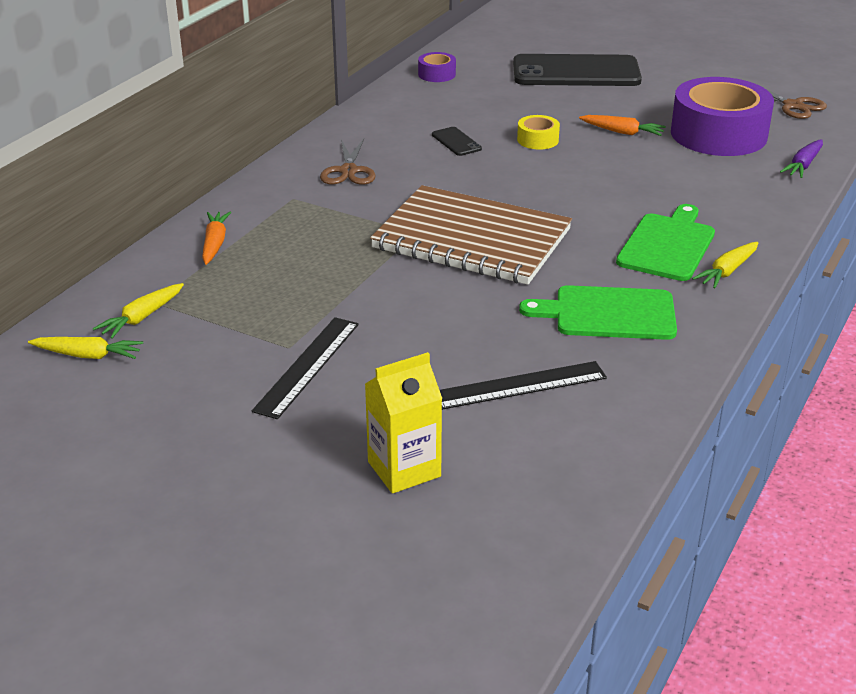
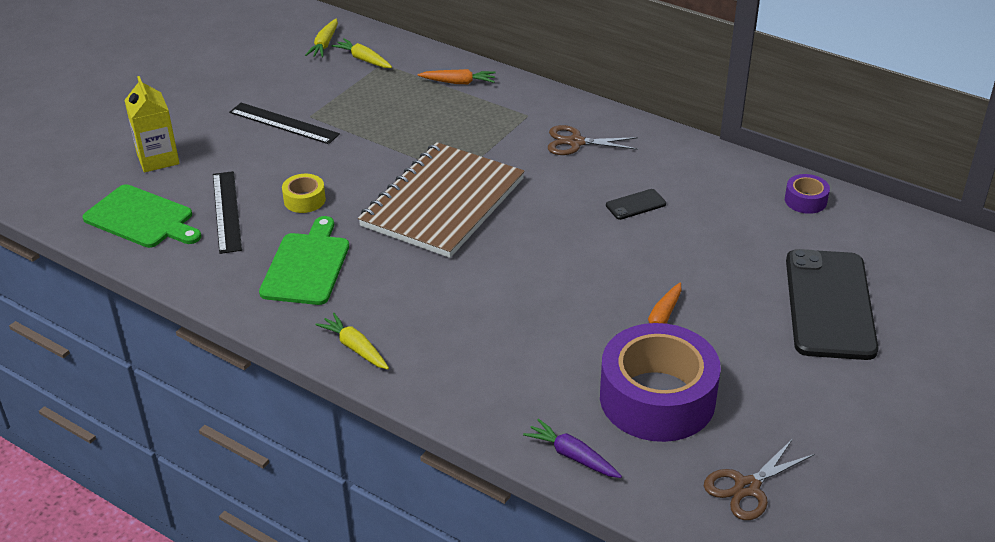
camera: 95 degrees right, 5 degrees up
yellow tape [517,115,560,150] -> yellow tape moved to [282,174,326,213]
green cutting board [616,204,715,281] -> green cutting board moved to [82,184,201,248]

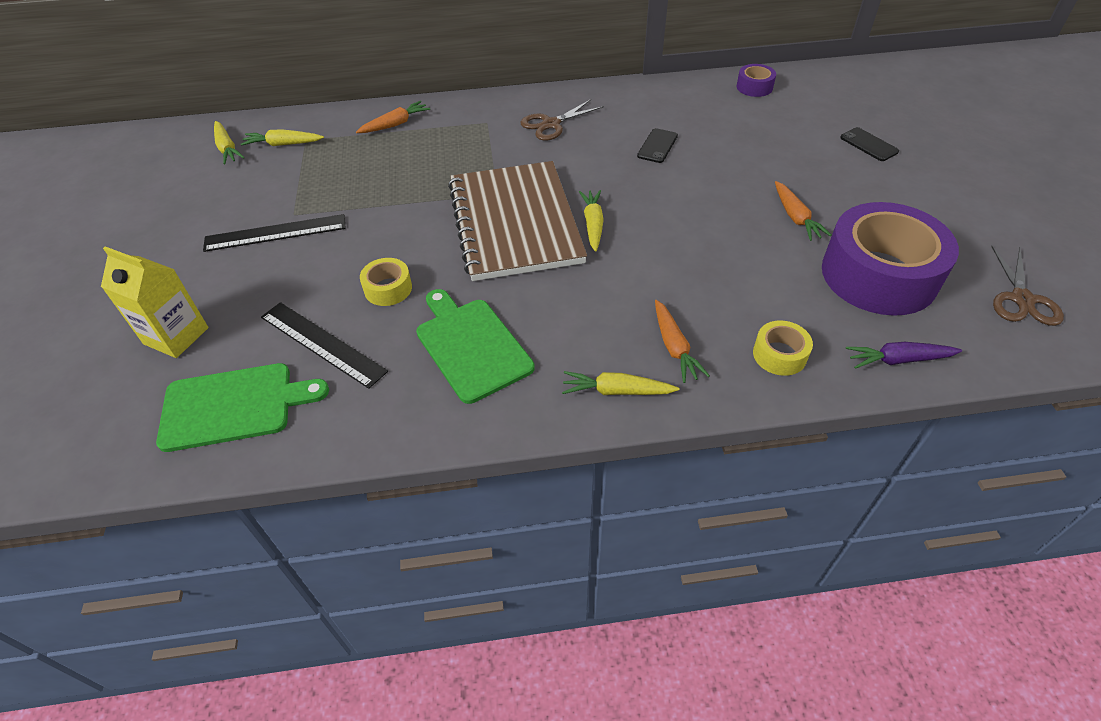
camera: 40 degrees left, 10 degrees up
black phone [786,249,878,360] -> black phone [840,127,899,161], size x0.41
none -> yellow carrot [579,190,604,252]
none -> orange carrot [655,300,710,383]
none -> yellow tape [753,320,813,376]

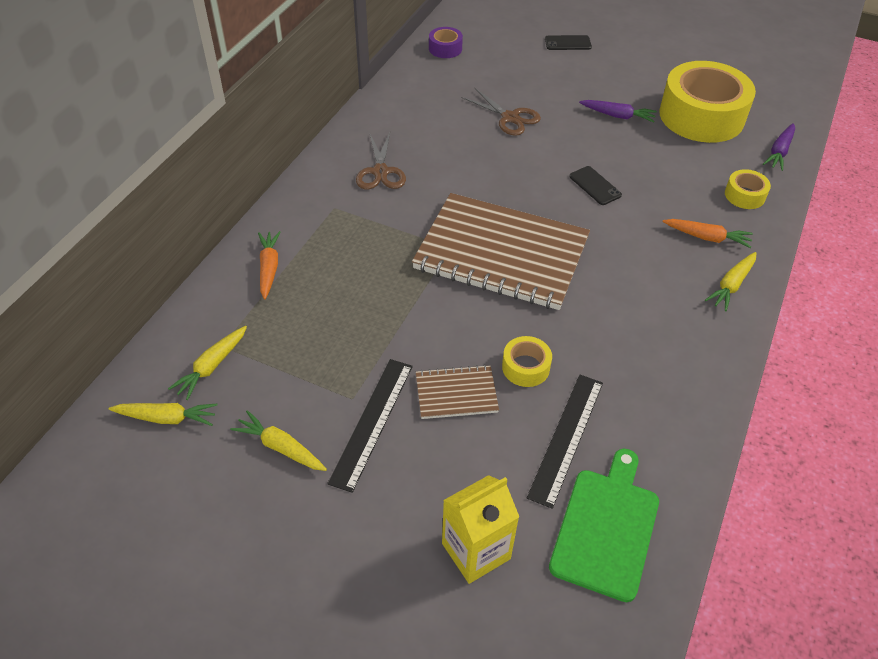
camera: 60 degrees left, 0 degrees up
black ruler [261,302,388,389] -> black ruler turned 45 degrees counterclockwise [527,374,603,509]
green cutting board [416,289,535,404] -> none
yellow carrot [579,190,604,252] -> yellow carrot moved to [231,410,327,471]
black phone [637,128,678,163] -> black phone moved to [569,166,622,205]
orange carrot [775,181,831,241] -> purple carrot [579,100,657,123]
purple tape [822,202,959,316] -> yellow tape [659,61,756,143]
brown scissors [991,246,1064,326] -> brown scissors moved to [461,88,541,136]
none -> brown notebook [416,365,499,419]

